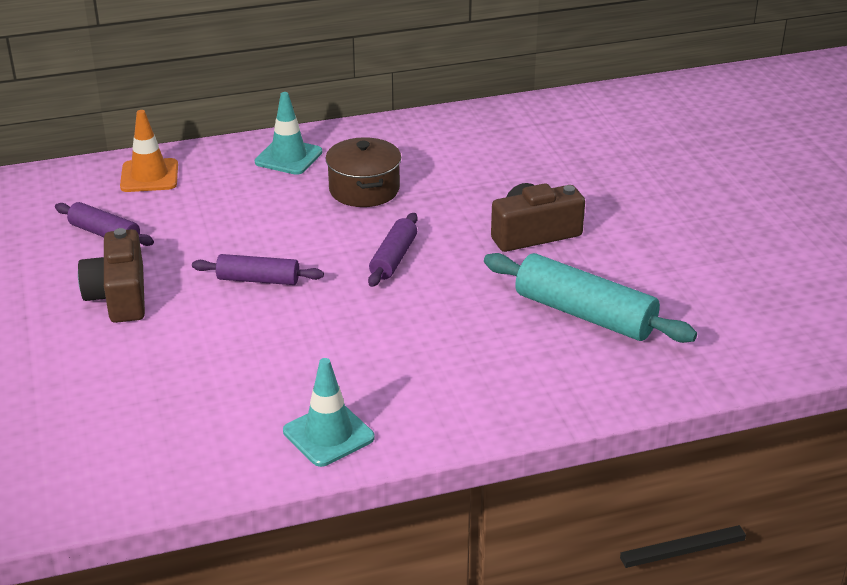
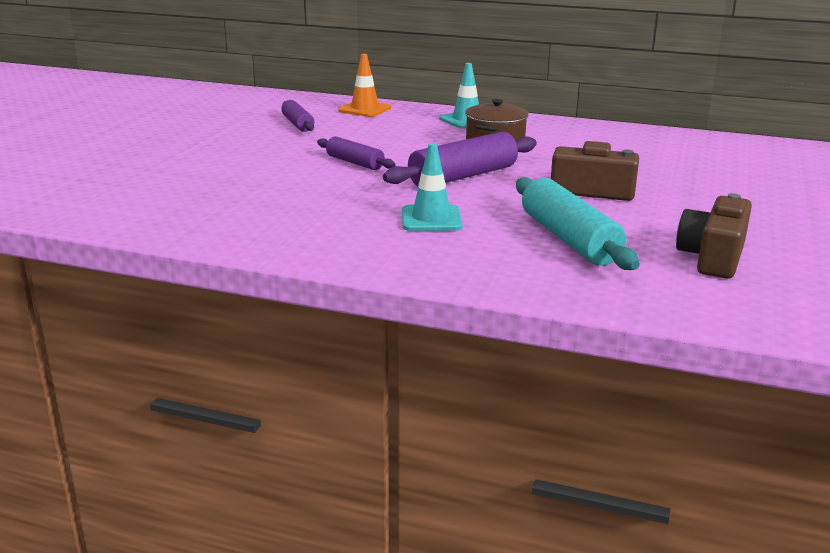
camera: 35 degrees right, 10 degrees down
brown camera [78,228,145,323] -> brown camera moved to [676,193,752,279]
turquoise traffic cone [283,358,375,467] -> turquoise traffic cone moved to [402,143,463,231]
purple rolling pin [368,213,418,287] -> purple rolling pin [383,131,537,186], size x1.70

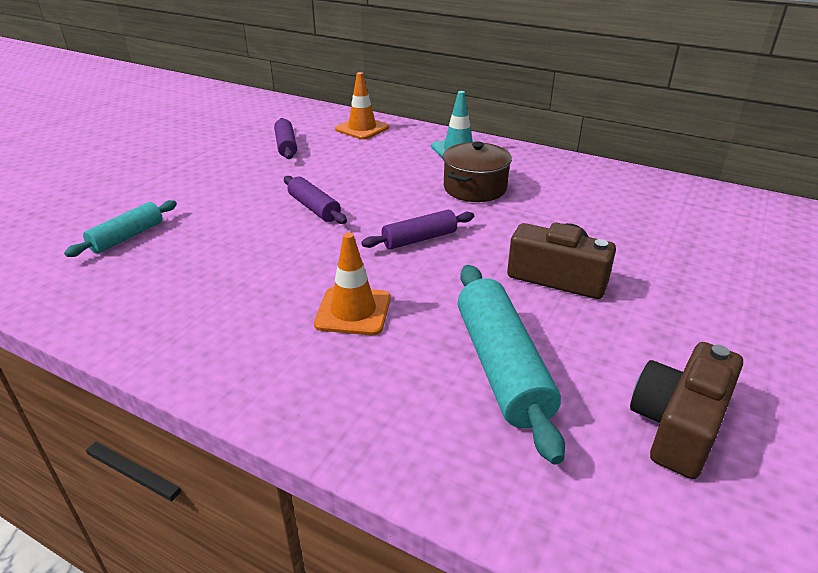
camera: 10 degrees right, 10 degrees up
purple rolling pin [383,131,537,186] -> purple rolling pin [361,210,474,249], size x0.59
turquoise traffic cone [402,143,463,231] -> orange traffic cone [314,232,391,335]
none -> turquoise rolling pin [64,200,177,257]

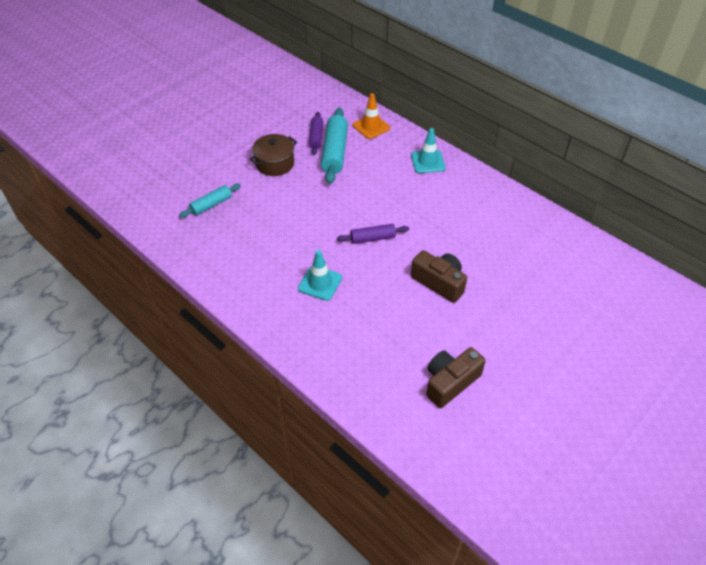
camera: 15 degrees right, 15 degrees up
purple rolling pin [284,176,347,224] -> none
orange traffic cone [314,232,391,335] -> turquoise traffic cone [298,250,342,301]
brown pot [443,142,512,202] -> brown pot moved to [250,134,297,176]
turquoise rolling pin [458,265,565,464] -> turquoise rolling pin moved to [321,108,348,184]

